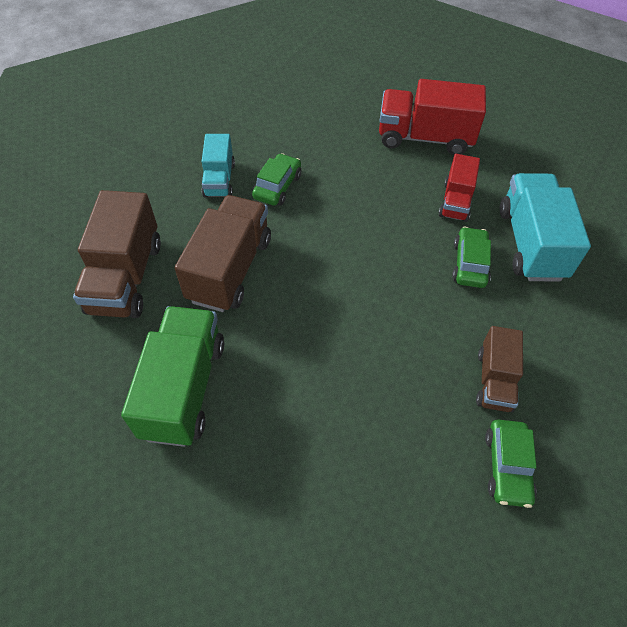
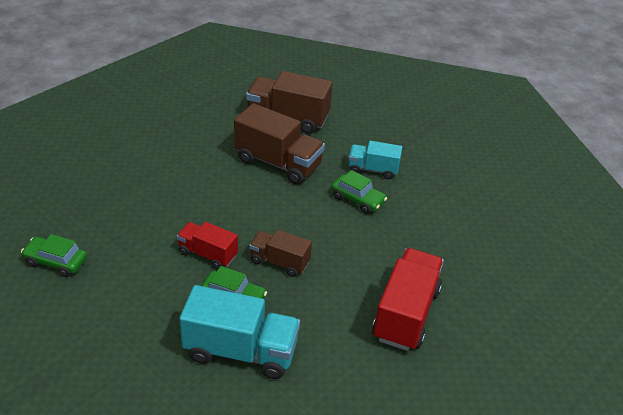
camera: 100 degrees right, 15 degrees down
green truck [121,306,224,447] -> none
red truck [439,154,480,222] -> red truck moved to [177,222,238,270]
brown truck [476,326,523,412] -> brown truck moved to [249,229,312,277]

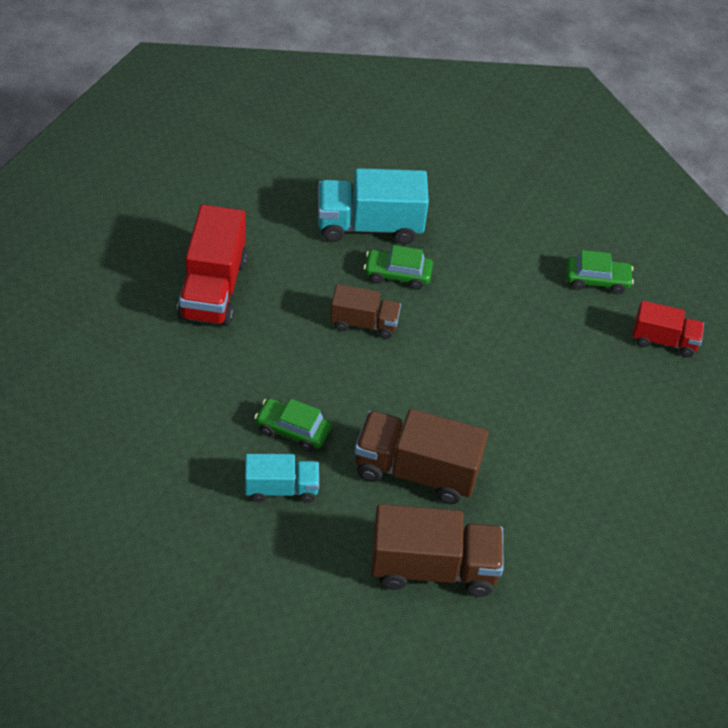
camera: 165 degrees right, 10 degrees up
red truck [177,222,238,270] -> red truck moved to [633,301,704,357]

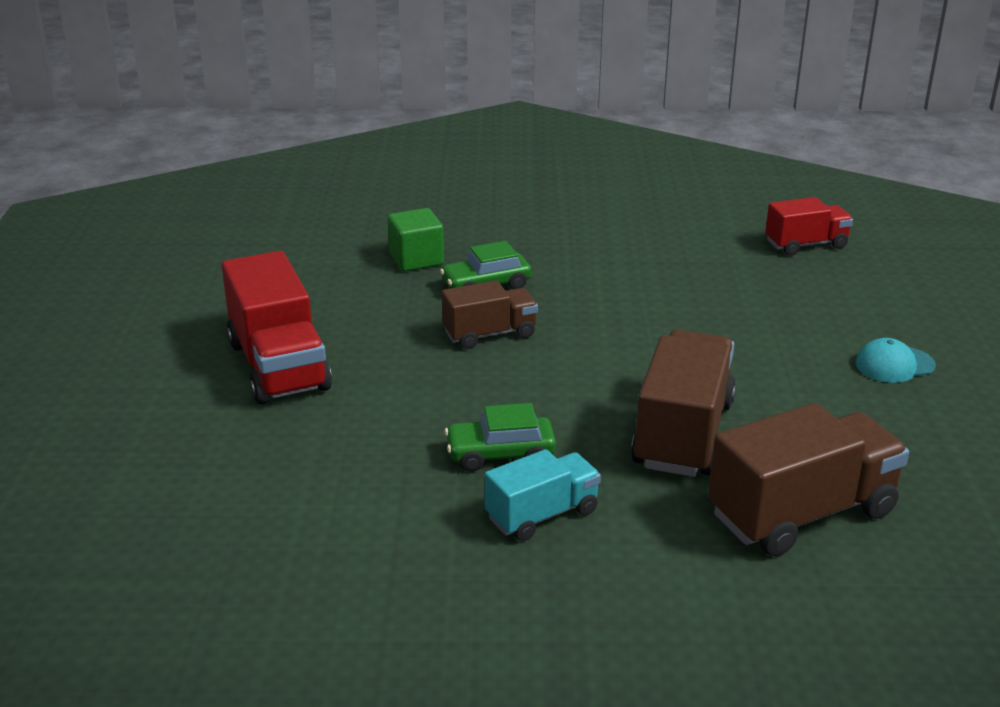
camera: 25 degrees left, 20 degrees down
turquoise truck [318,168,429,244] -> green cube [388,208,444,272]
brown truck [355,409,488,504] -> brown truck turned 120 degrees clockwise [631,330,736,477]
green car [566,250,634,294] -> none
none -> turquoise cap [856,338,936,383]

